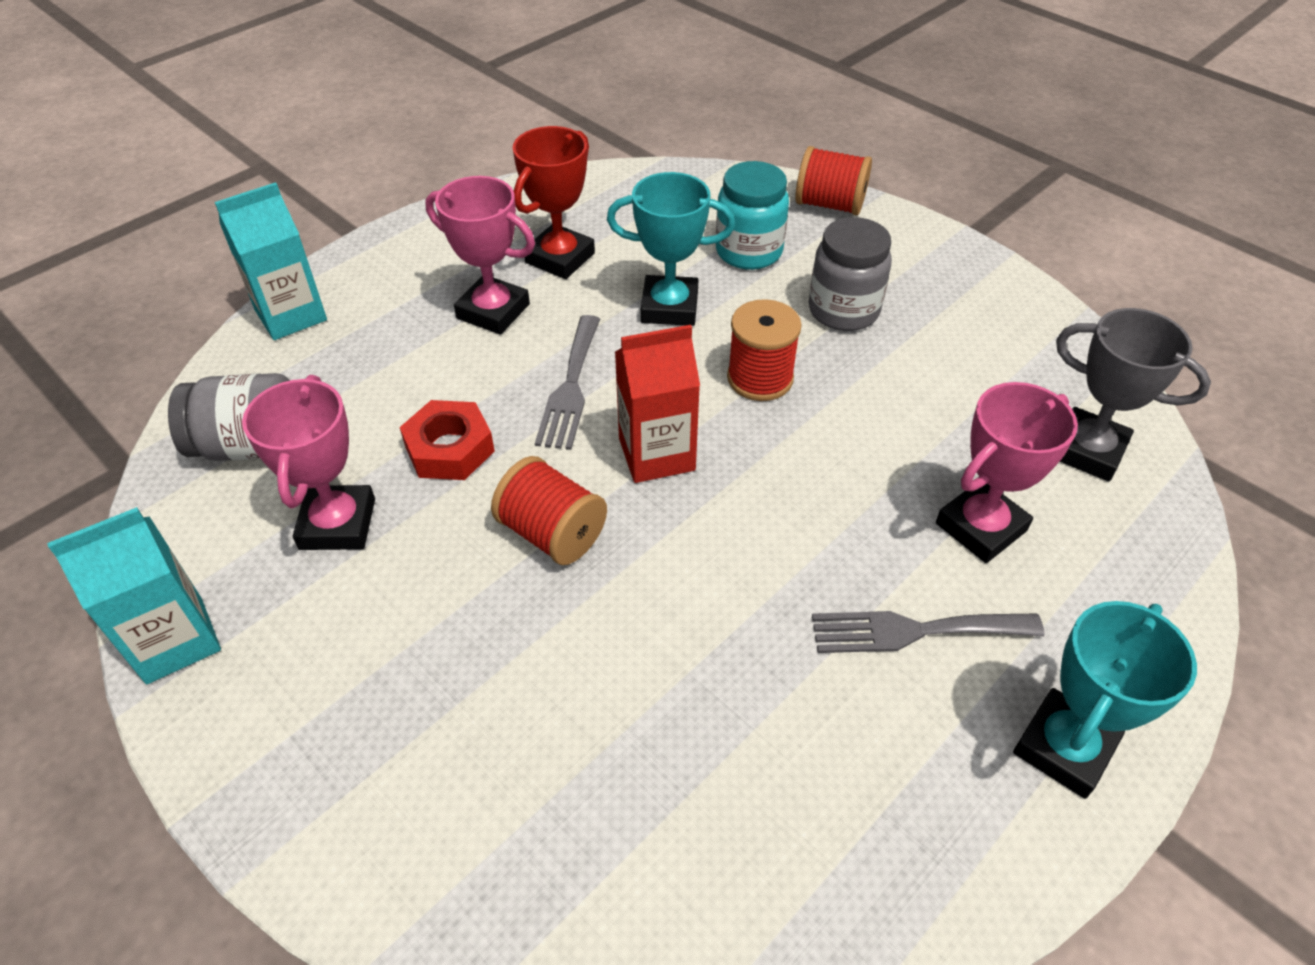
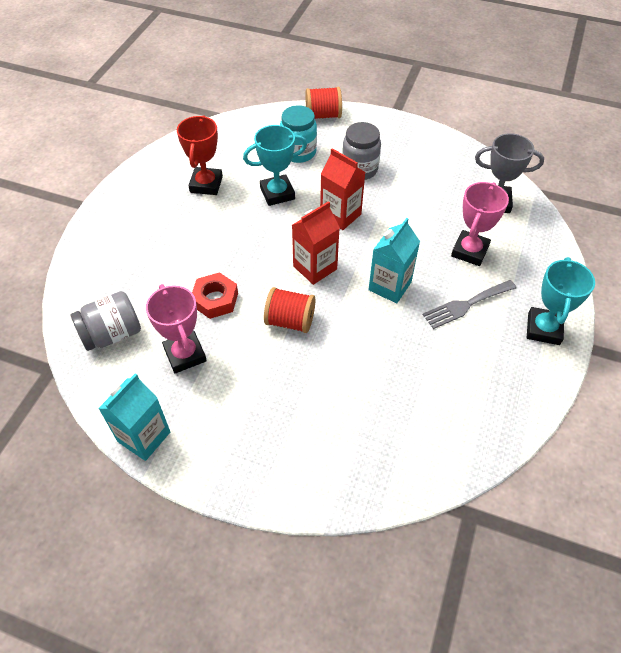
camera: 25 degrees left, 5 degrees up
turquoise carton [215,182,327,340] -> turquoise carton moved to [368,218,420,303]
pink trophy [425,176,535,335] -> none
grey fork [535,315,600,450] -> none
red spool [727,299,802,401] -> red carton [320,148,365,230]

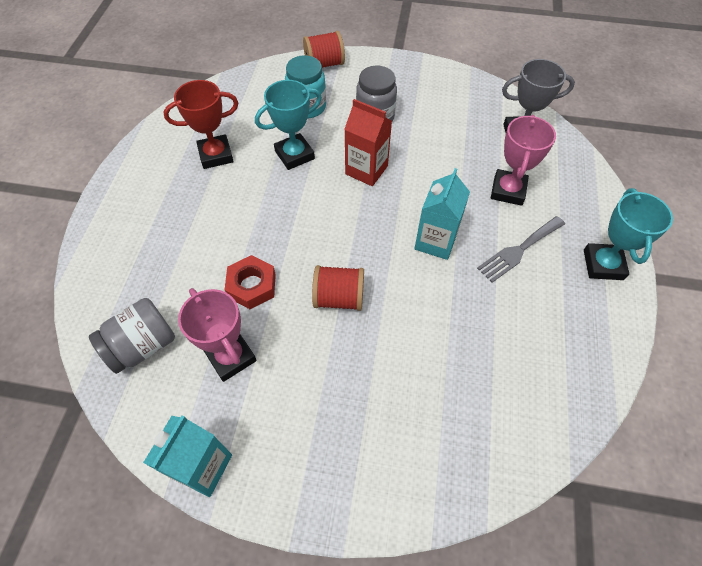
camera: 10 degrees left, 5 degrees up
red trophy [177,115,223,195] -> red trophy turned 75 degrees clockwise [164,80,238,169]
red carton [292,201,340,285] -> none

